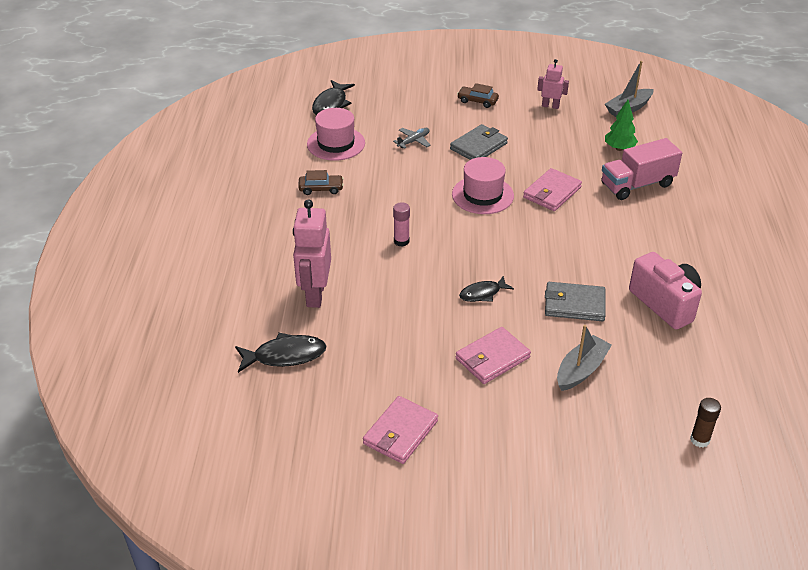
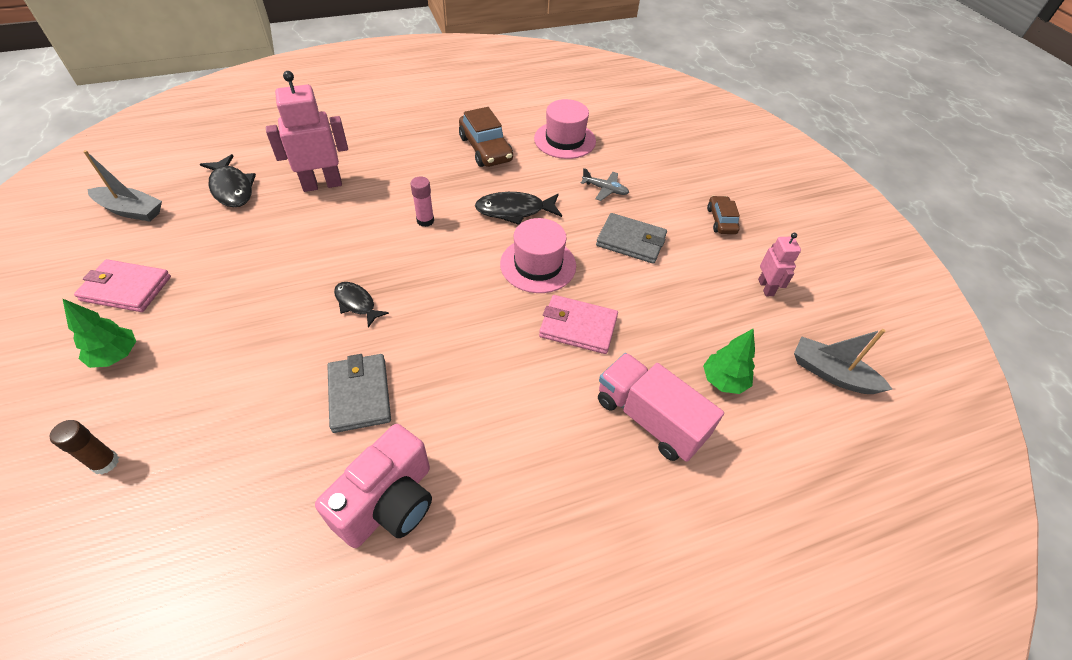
camera: 65 degrees right, 10 degrees up
brown car [298,170,344,195] -> brown car [459,107,513,167], size x1.66
black fish [312,80,355,115] -> black fish moved to [475,192,562,225]
pink wallet [456,327,531,384] -> none
grey boat [557,325,612,391] -> grey boat moved to [83,150,162,222]
brown glue stick [690,398,721,448] -> brown glue stick moved to [50,420,119,474]
none -> green tree [63,299,136,368]

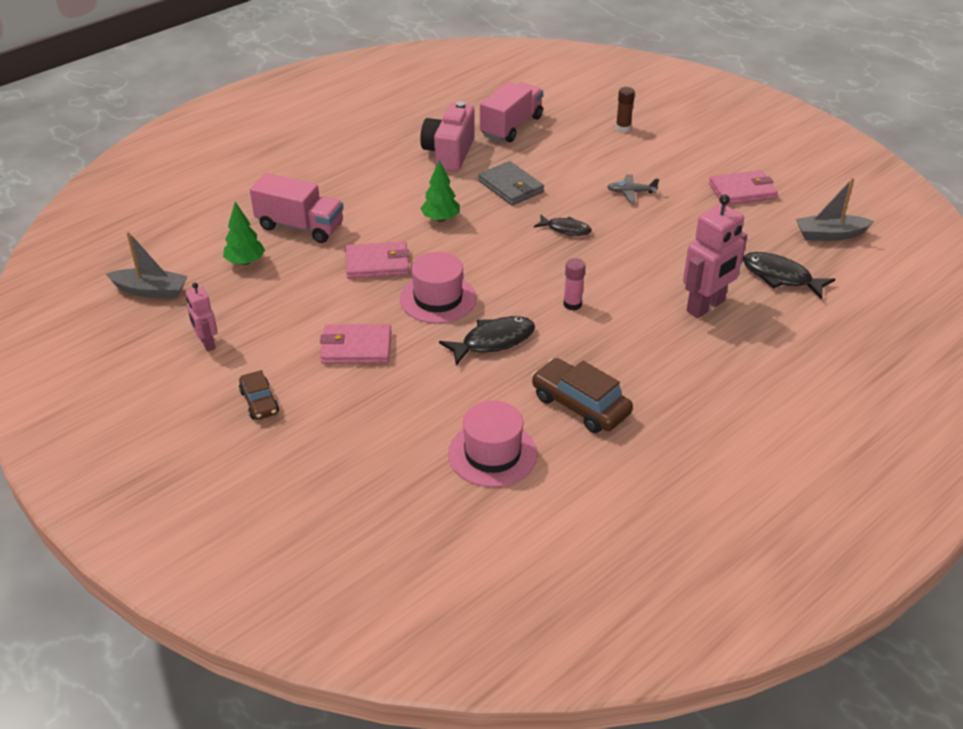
camera: 160 degrees right, 10 degrees down
green tree [63,299,136,368] -> green tree moved to [420,160,460,222]
grey plane [581,168,629,201] -> grey plane moved to [607,174,659,202]
grey wallet [596,213,667,264] -> pink wallet [320,324,392,364]
none -> pink truck [480,82,543,142]

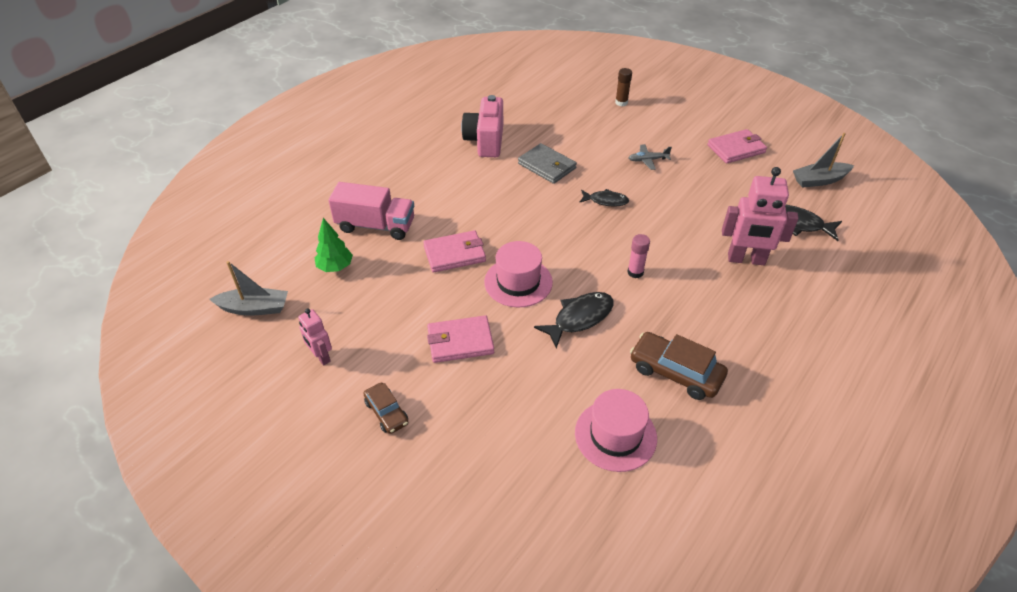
camera: 10 degrees left, 5 degrees up
green tree [420,160,460,222] -> none
pink truck [480,82,543,142] -> none
pink robot [683,194,747,318] -> pink robot turned 60 degrees clockwise [722,167,798,265]

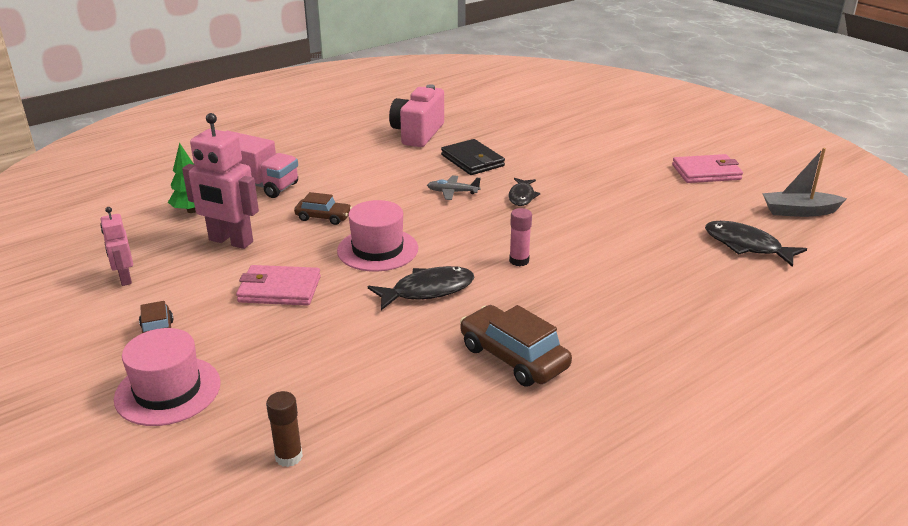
camera: 15 degrees right, 15 degrees down
grey boat [210,261,288,316] -> none
pink wallet [423,230,486,273] -> brown car [294,192,352,225]
grey wallet [518,143,577,184] -> black wallet [441,139,505,175]
pink hat [575,389,657,472] -> pink hat moved to [114,328,221,426]
black fish [579,189,629,207] -> black fish turned 75 degrees clockwise [508,178,540,206]
brown glue stick [615,68,632,106] -> brown glue stick moved to [266,391,303,467]
grey plane [629,144,672,170] -> grey plane moved to [427,175,481,200]
pink robot [722,167,798,265] -> pink robot moved to [182,113,259,249]

